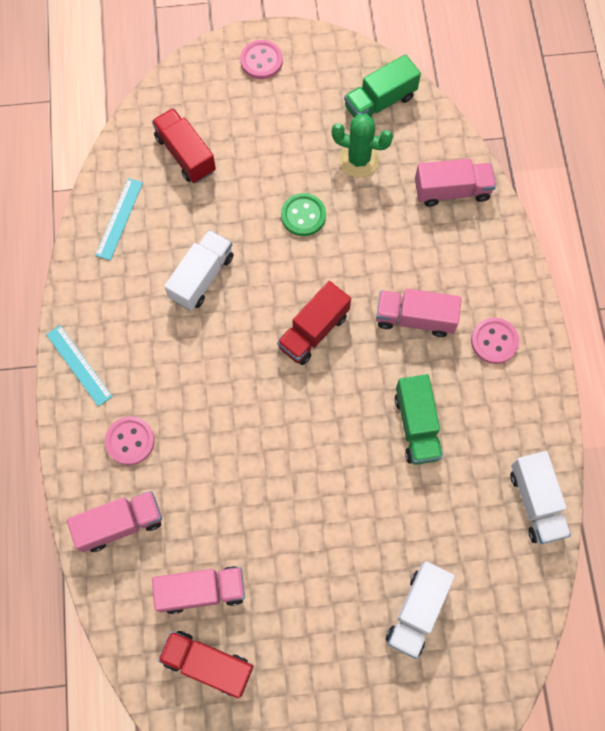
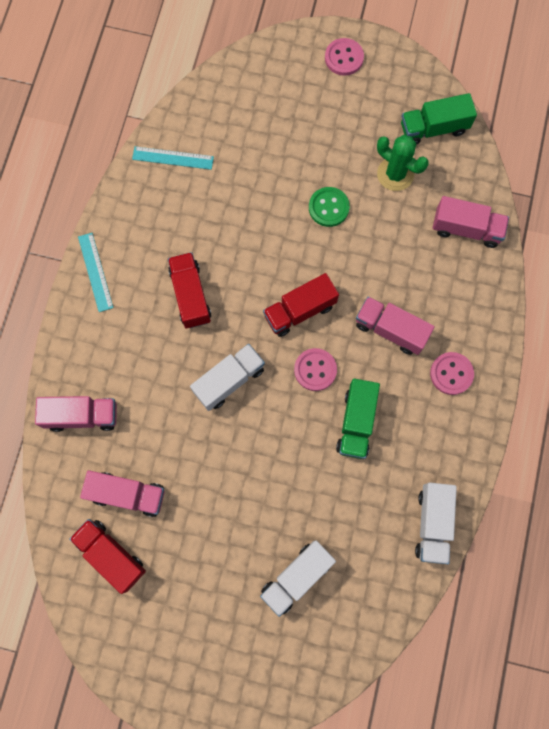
camera: 20 degrees right, 5 degrees up
turquoise ruler [95,178,143,260] -> turquoise ruler turned 60 degrees clockwise [132,146,214,170]
pink button [105,416,155,465] -> pink button moved to [294,348,337,391]
red truck [152,108,216,183] -> red truck moved to [168,252,211,328]
white truck [164,230,233,311] -> white truck moved to [190,344,265,411]

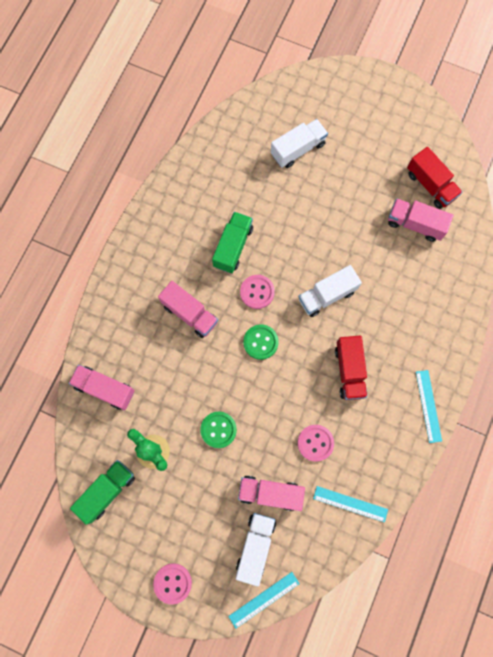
camera: 170 degrees left, 0 degrees up
pink truck [35,396,117,432] -> pink truck moved to [238,475,305,511]
red truck [263,273,339,337] -> green button [243,325,279,360]
green truck [401,93,477,145] -> green truck turned 45 degrees counterclockwise [70,460,135,525]
white truck [415,483,457,564] -> white truck moved to [236,513,276,587]
pink button [430,352,474,395] -> pink button moved to [298,425,334,462]
none -> turquoise ruler [228,572,300,628]

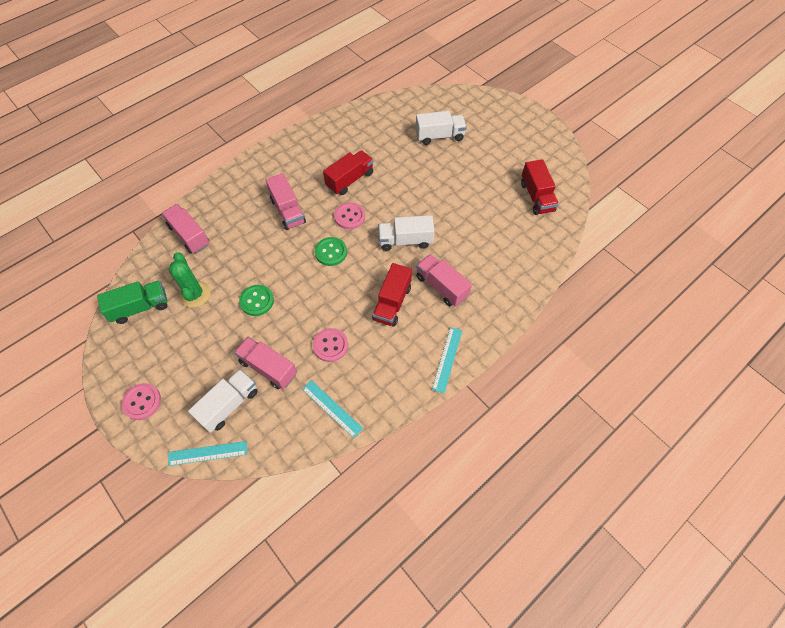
camera: 25 degrees right, 15 degrees down
green truck [212,212,253,273] -> red truck [323,150,374,195]
pink truck [388,198,454,242] -> pink truck moved to [416,254,472,307]

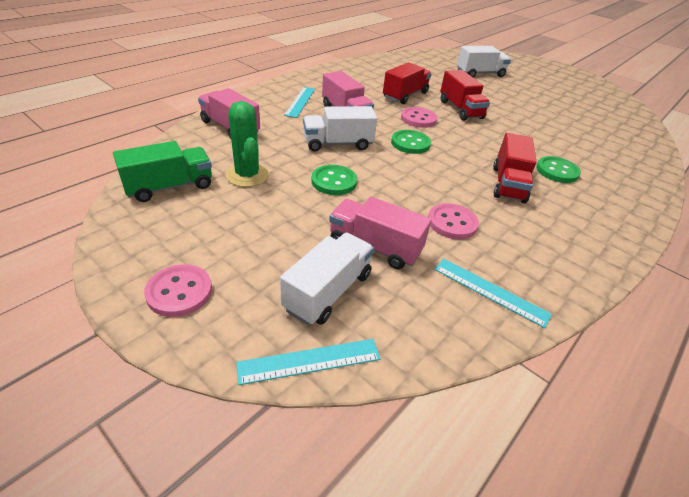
camera: 10 degrees left, 20 degrees down
white truck [378,215,434,251] -> white truck moved to [303,106,377,151]
pink truck [416,254,472,307] -> green button [536,156,581,183]
turquoise ruler [432,327,462,393] -> turquoise ruler moved to [284,87,315,118]
red truck [521,159,559,215] -> red truck moved to [440,70,490,121]

